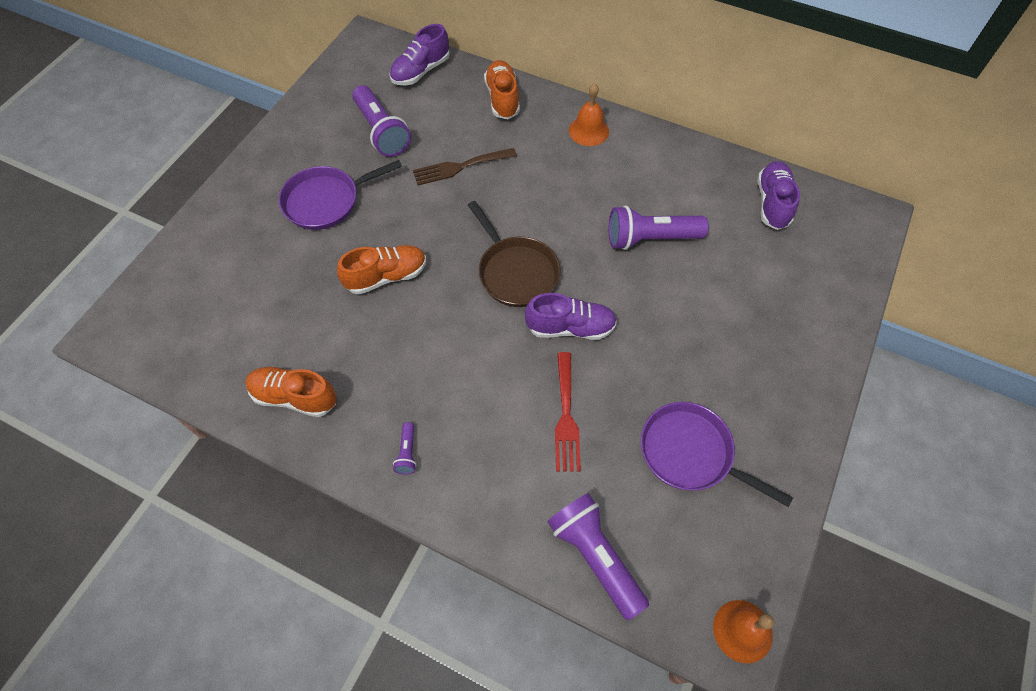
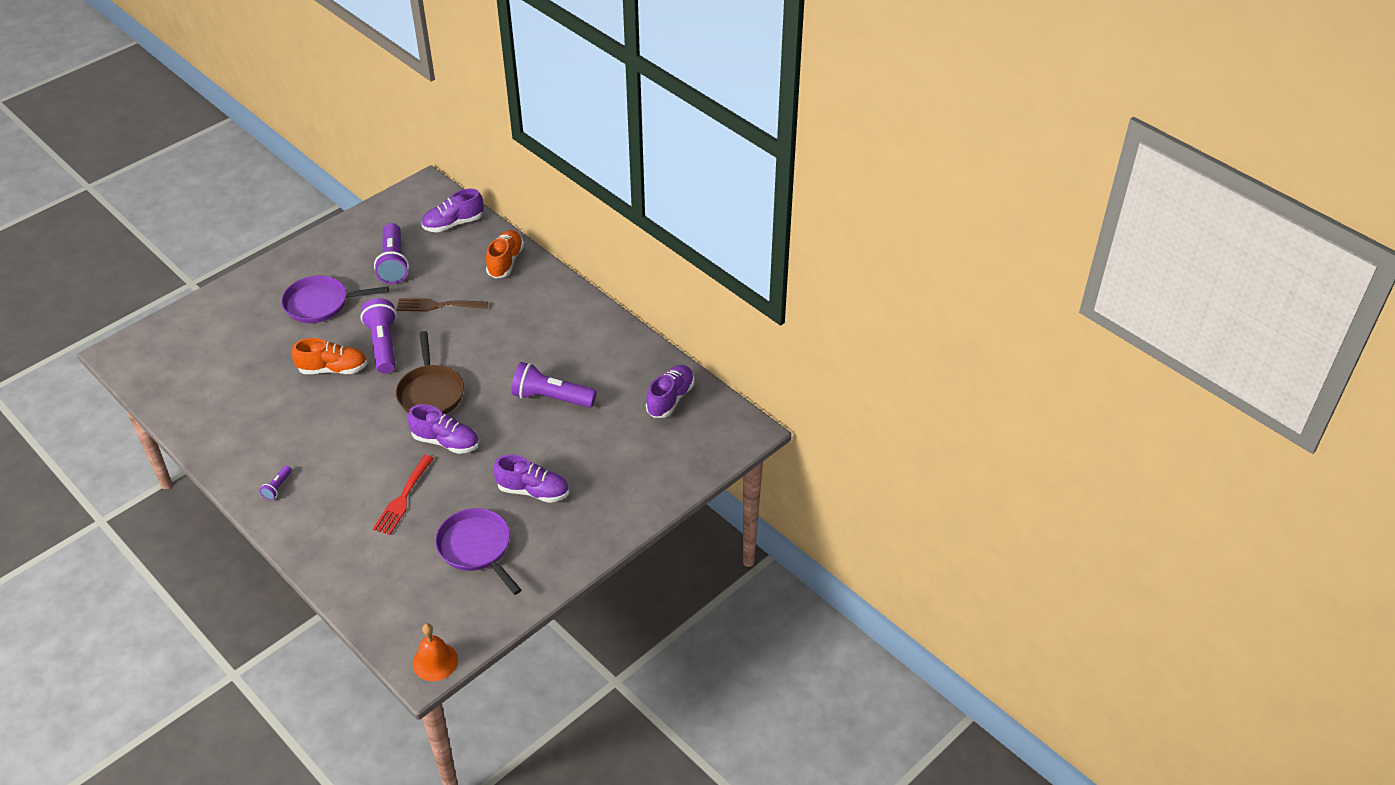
camera: 20 degrees right, 15 degrees down
orange shoe [245,366,337,417] -> none
purple flashlight [547,493,649,620] -> purple flashlight moved to [360,298,397,374]
orange bell [569,83,609,146] -> none
none -> purple shoe [493,455,569,503]

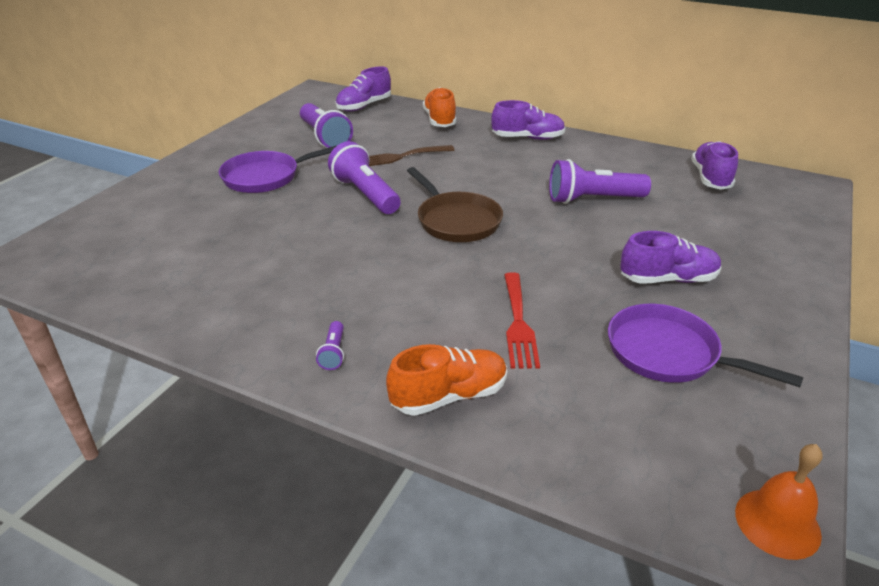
camera: 20 degrees left, 10 degrees down
orange shoe [292,338,367,374] -> orange shoe moved to [386,344,507,416]
purple shoe [407,404,479,454] -> purple shoe moved to [491,100,565,140]

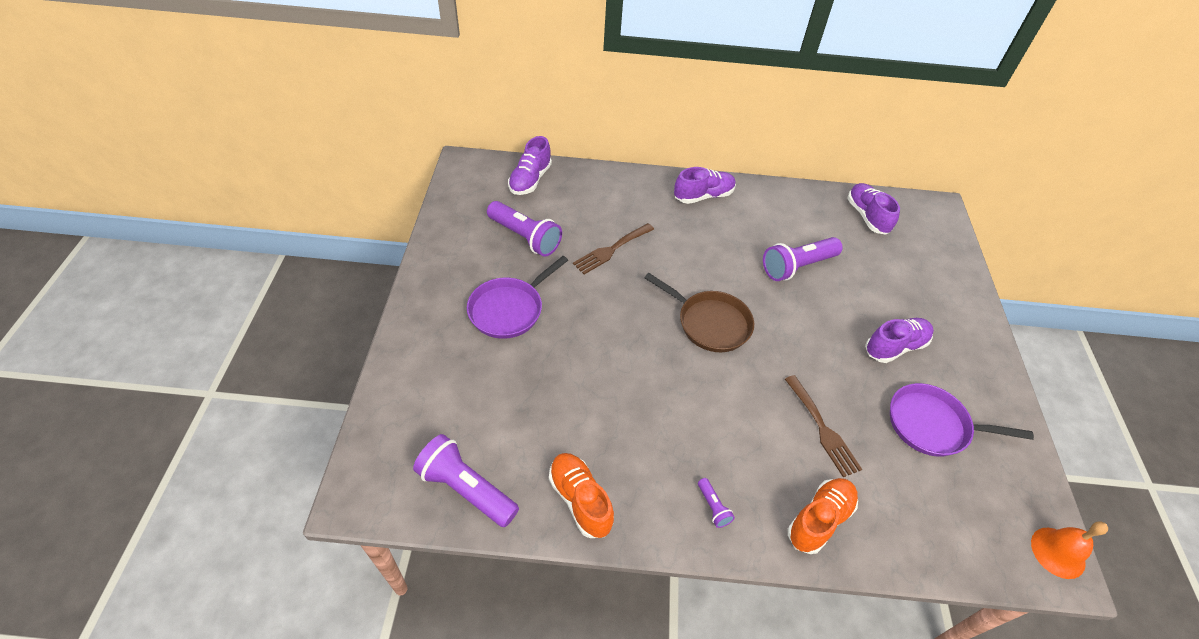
camera: 25 degrees left, 15 degrees up
purple flashlight [328,141,401,214] -> purple flashlight moved to [413,434,519,527]
orange shoe [423,87,457,127] -> orange shoe moved to [549,453,614,538]
red fork [504,272,540,369] -> brown fork [785,375,862,477]

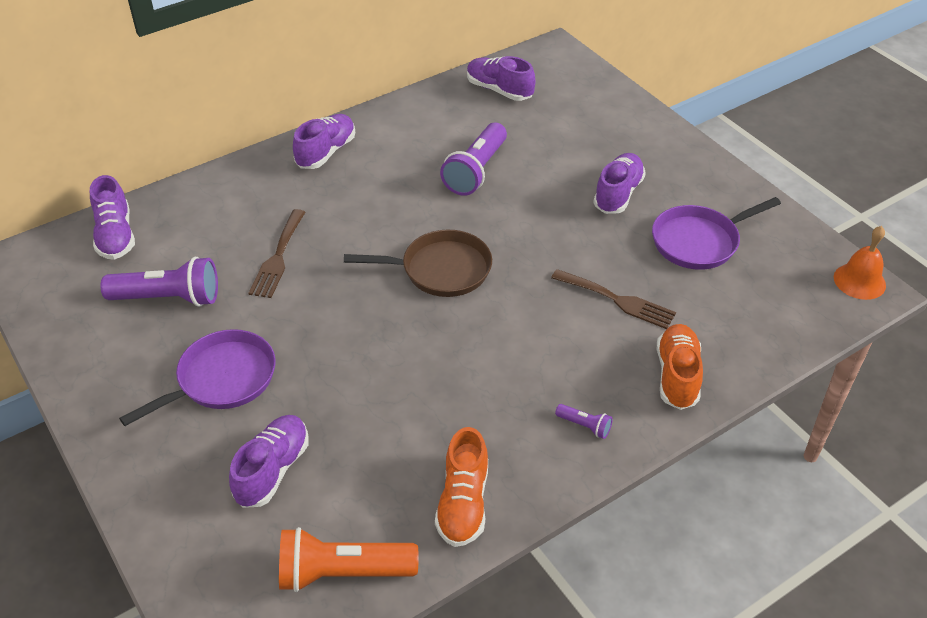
camera: 35 degrees left, 5 degrees down
purple flashlight [413,434,519,527] -> orange flashlight [279,527,419,592]
purple pan [467,256,568,339] -> purple pan turned 135 degrees counterclockwise [119,329,276,426]
orange shoe [549,453,614,538] -> orange shoe turned 105 degrees counterclockwise [435,427,488,547]
none -> purple shoe [229,415,309,508]

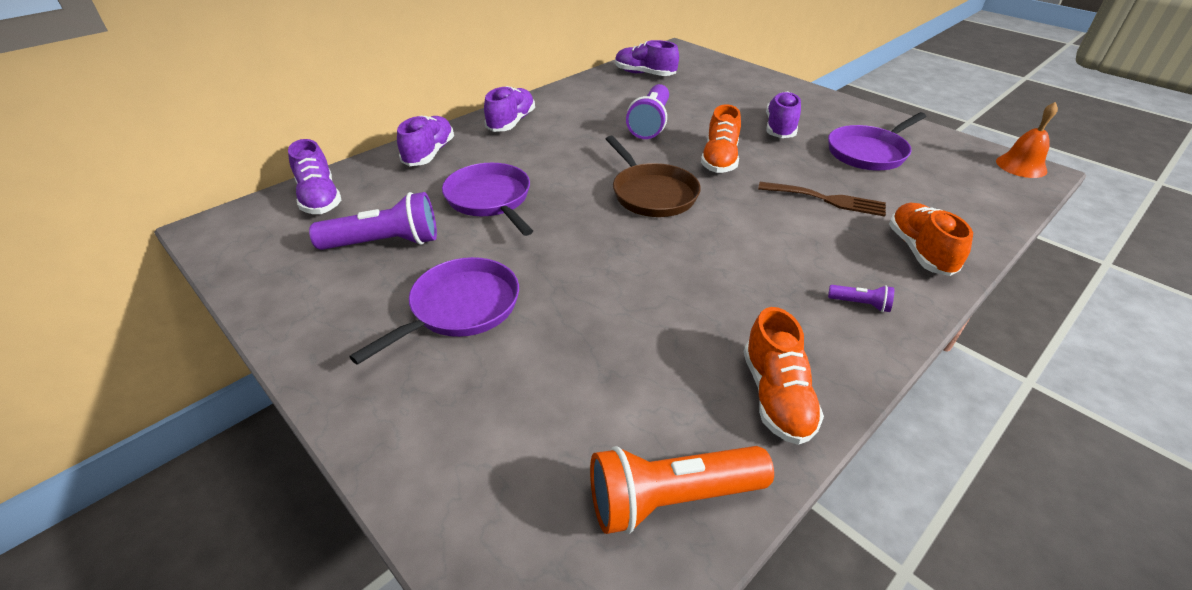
camera: 10 degrees left, 5 degrees down
purple shoe [229,415,309,508] -> purple shoe moved to [397,115,454,166]
brown fork [249,209,305,298] -> purple pan [442,163,533,236]
brown pan [344,230,492,297] -> brown pan turned 75 degrees clockwise [606,136,701,217]
none -> orange shoe [701,104,741,173]

